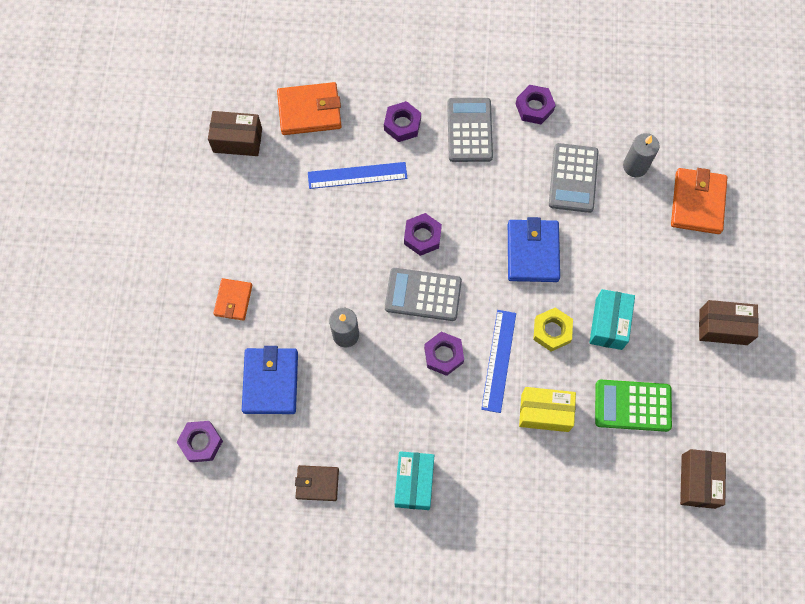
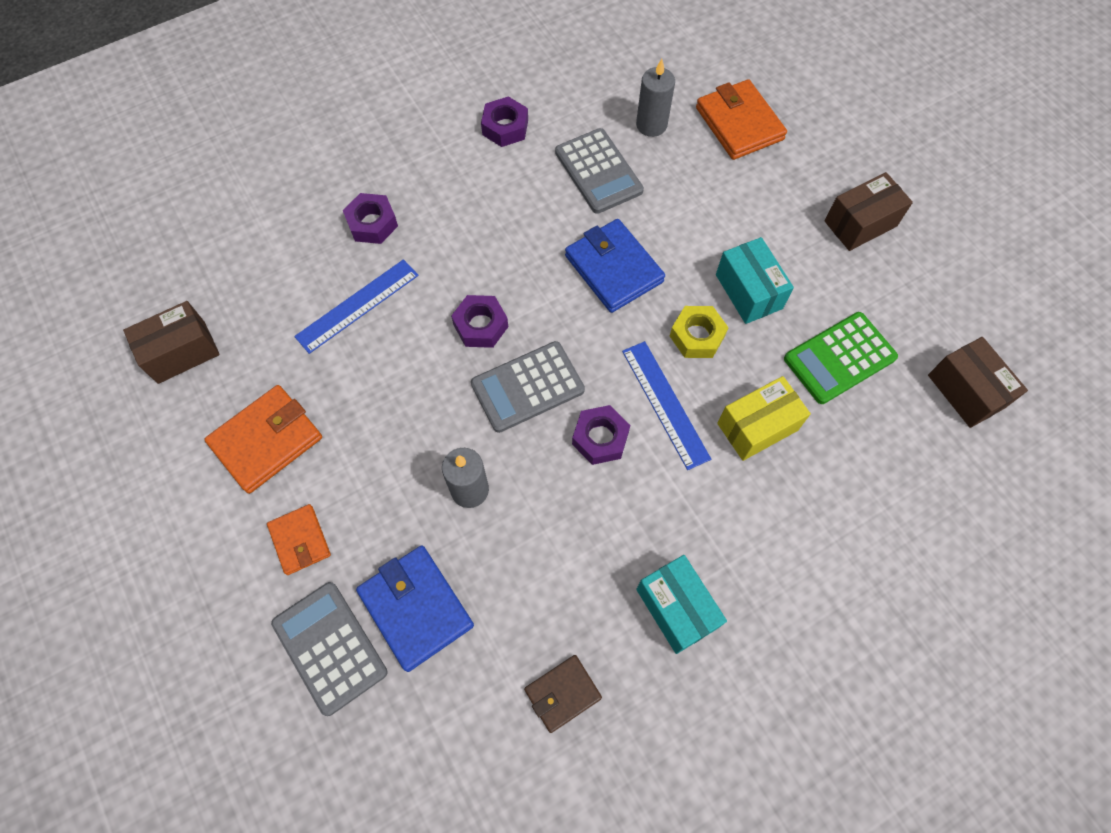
camera: 35 degrees left, 5 degrees down
purple nut [177,421,223,462] -> none
orange wallet [277,82,342,135] -> orange wallet moved to [204,385,322,494]
grey calculator [447,98,493,162] -> grey calculator moved to [271,582,387,716]

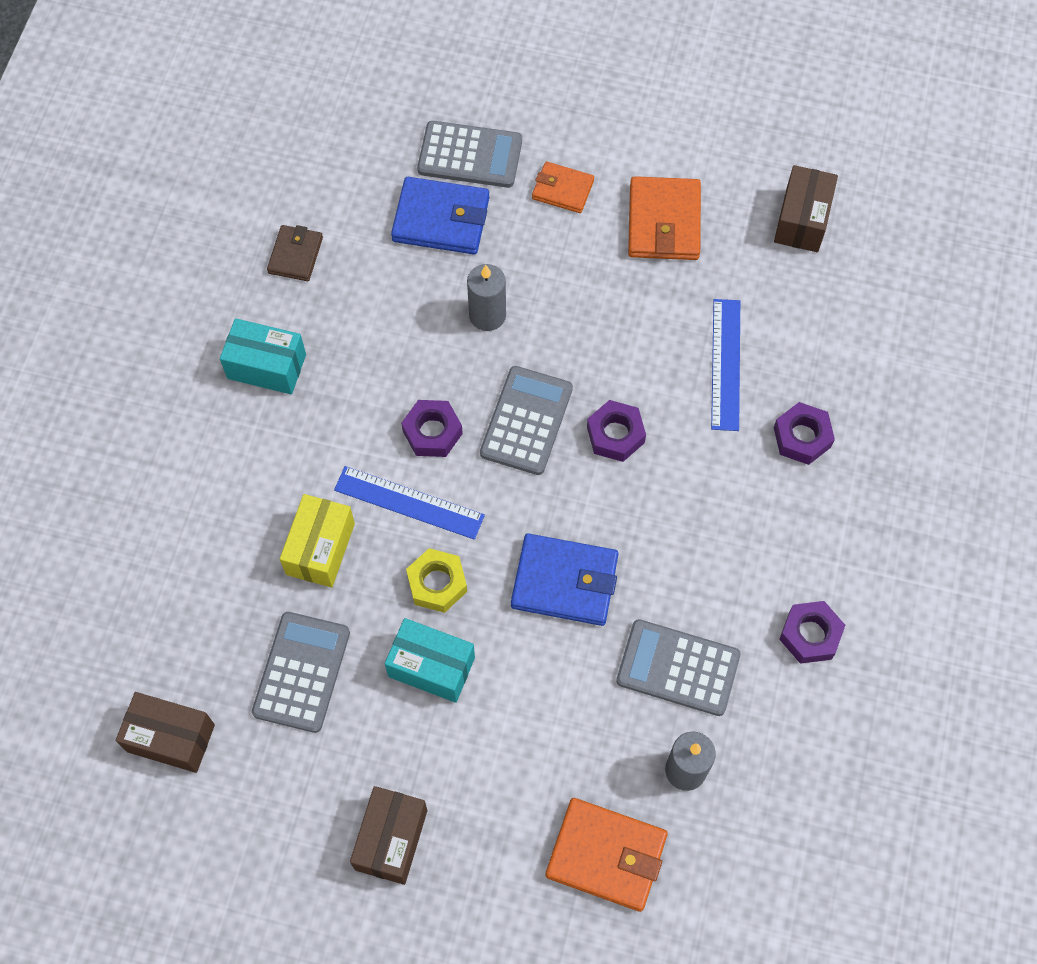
camera: 135 degrees right, 0 degrees up
green calculator [784,312,898,404] -> grey calculator [252,612,350,733]

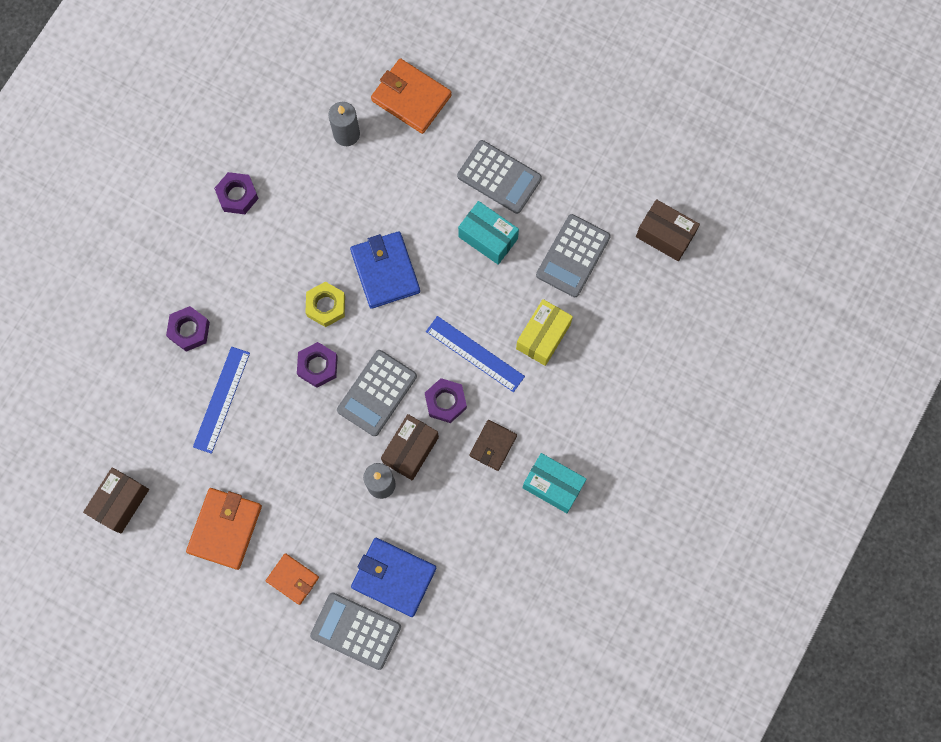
camera: 165 degrees left, 10 degrees up
brown wallet [267,225,323,281] -> brown wallet moved to [469,420,517,471]
brown box [350,786,427,885] -> brown box moved to [381,414,439,480]
yellow nut [406,548,467,613] -> yellow nut moved to [305,282,345,327]
blue wallet [511,534,618,626] -> blue wallet turned 45 degrees clockwise [350,231,420,309]
grey calculator [616,619,741,716] -> grey calculator moved to [457,140,542,214]

